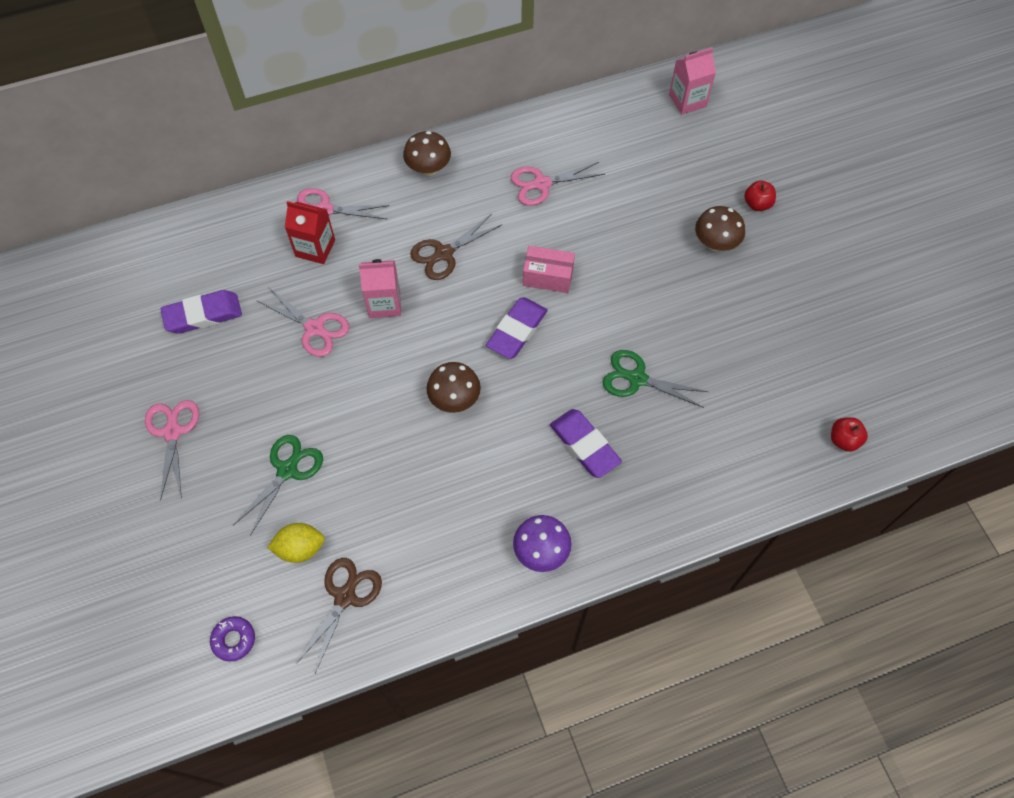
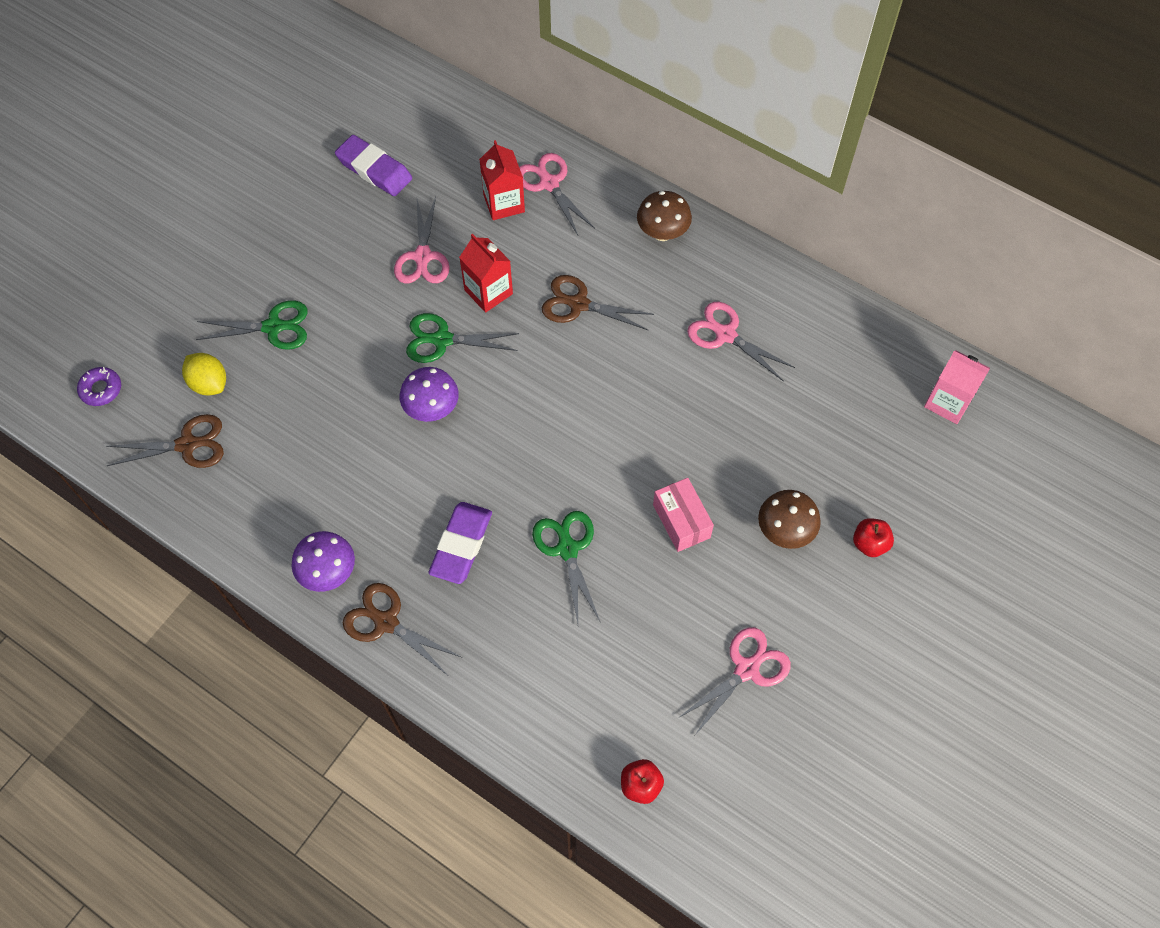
camera: 55 degrees right, 0 degrees up
pink scissors [145,400,199,501] -> pink scissors moved to [678,627,791,735]
pink carton [359,259,401,318] -> red carton [459,234,513,312]
brown mushroom [426,362,481,413] -> purple mushroom [400,367,459,422]
purple eraser [486,297,548,359] -> none
pink box [523,246,575,293] -> pink box moved to [653,478,714,552]
none -> brown scissors [343,583,461,675]
none -> green scissors [406,313,519,363]

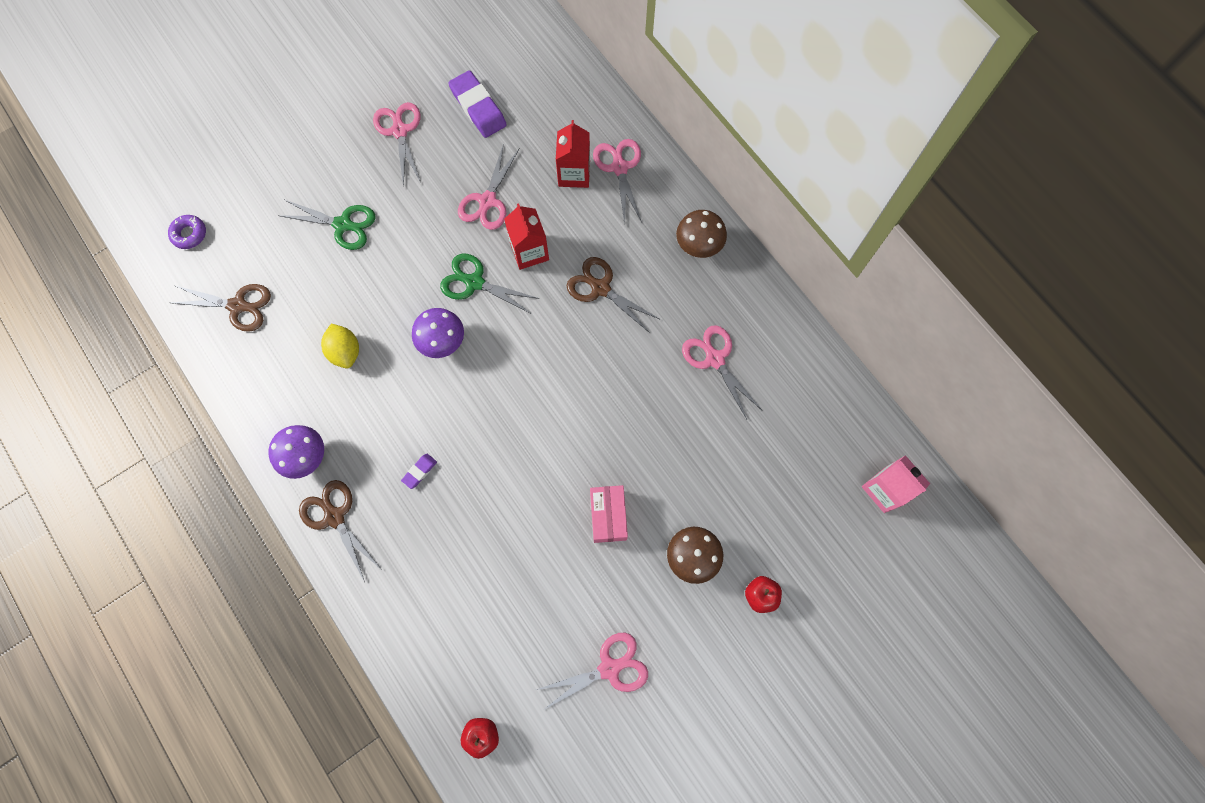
camera: 20 degrees right, 10 degrees up
yellow lemon [182,353,226,395] -> yellow lemon moved to [321,324,359,368]
purple eraser [429,502,492,584] -> purple eraser [401,454,437,489], size x0.48
green scissors [532,511,600,624] -> none
none -> pink scissors [373,102,420,187]

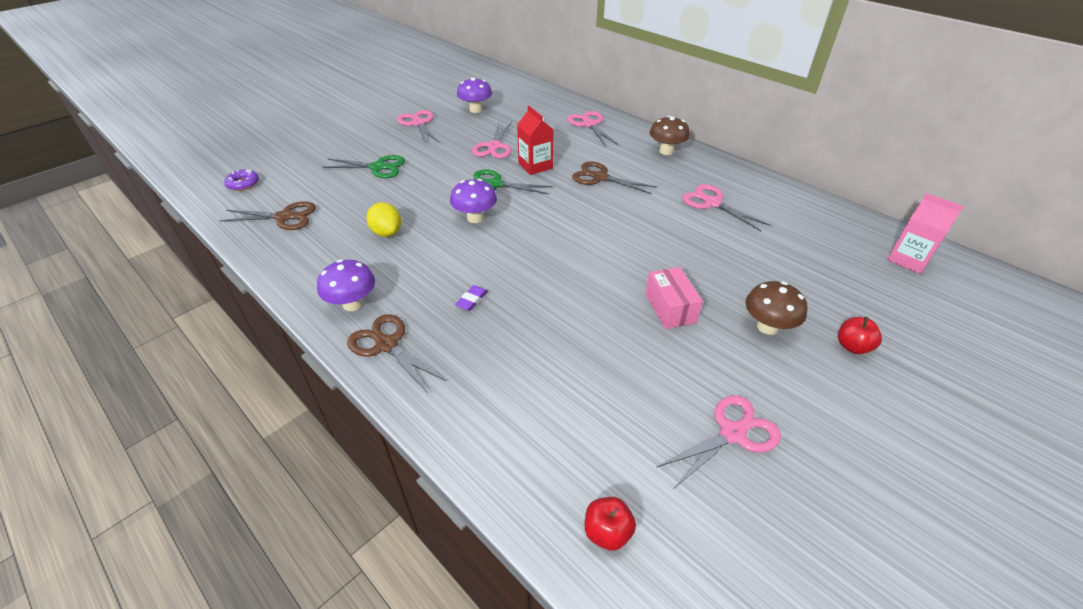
camera: 10 degrees left, 30 degrees down
purple eraser [448,70,507,138] -> purple mushroom [457,78,492,113]
red carton [556,120,590,188] -> none

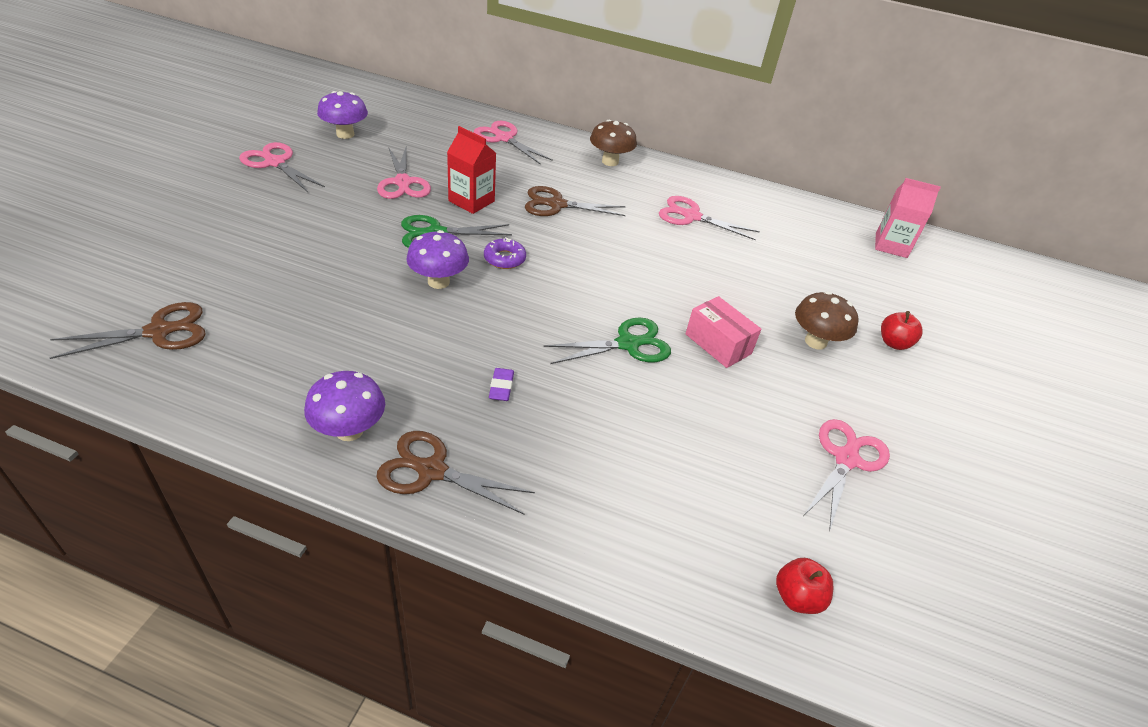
camera: 30 degrees left, 0 degrees up
purple donut [224,169,259,191] -> purple donut moved to [484,237,526,269]
green scissors [322,155,405,178] -> green scissors moved to [544,317,671,364]
yellow lemon [366,202,401,237] -> none

